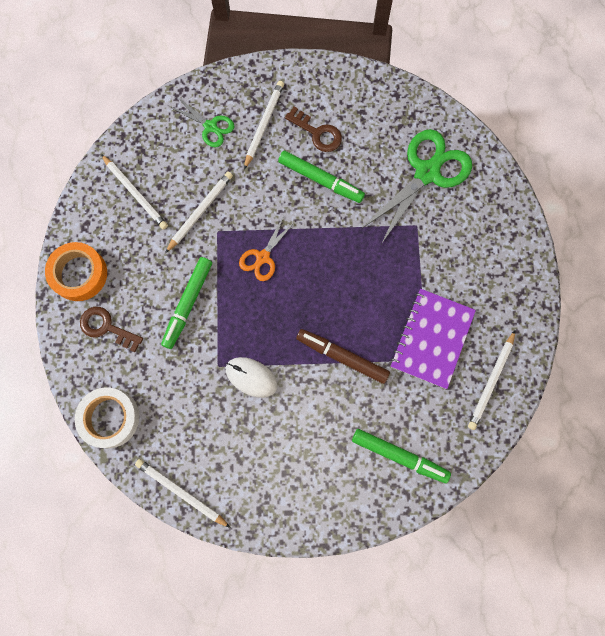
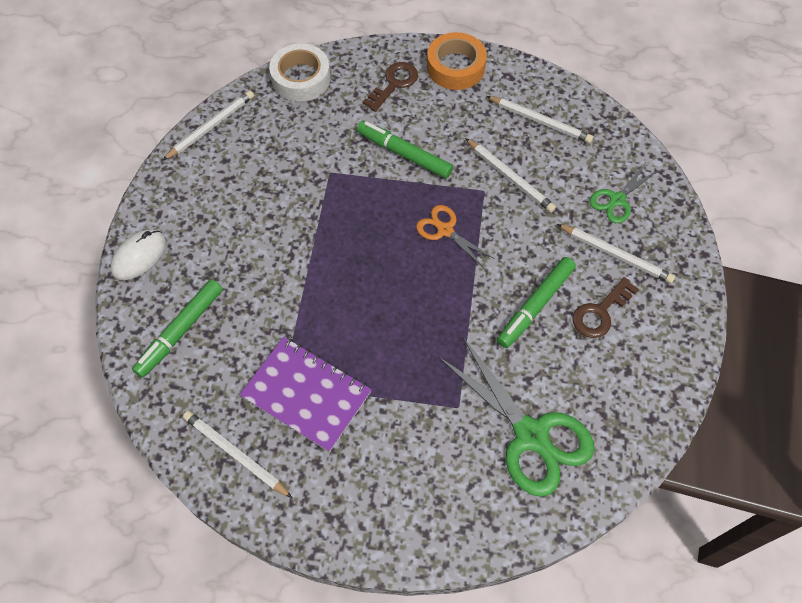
camera: 100 degrees right, 15 degrees down
white pencil [101,154,168,230] -> white pencil turned 120 degrees counterclockwise [486,96,593,143]
white mouse [226,357,278,398] -> white mouse moved to [110,229,166,280]
brown marker [296,329,390,384] -> none

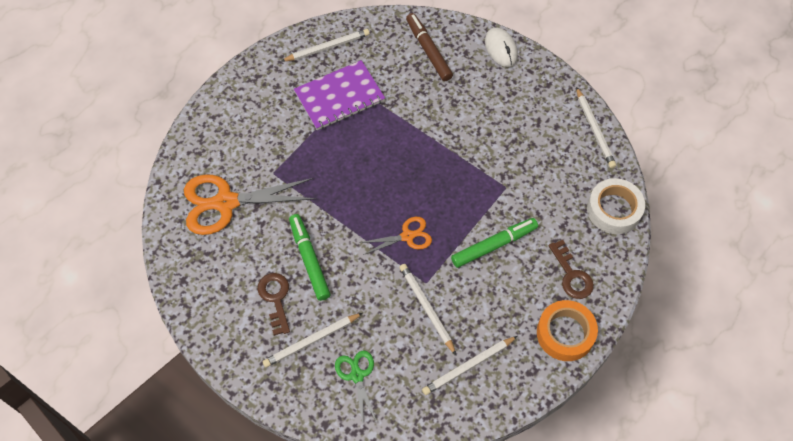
camera: 120 degrees right, 0 degrees up
green marker [132,279,223,378] -> brown marker [406,13,453,81]
green scissors [438,337,594,497] -> orange scissors [184,174,316,235]
white pencil [465,138,556,213] -> white pencil turned 75 degrees clockwise [399,264,456,355]

